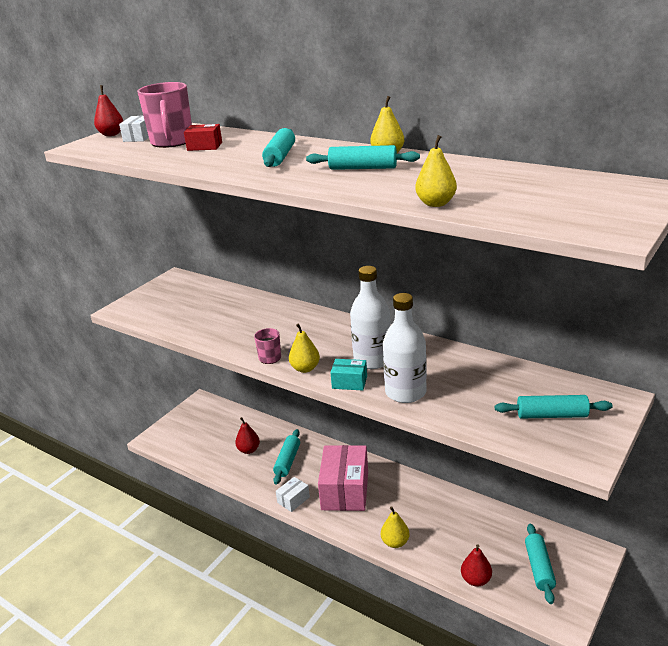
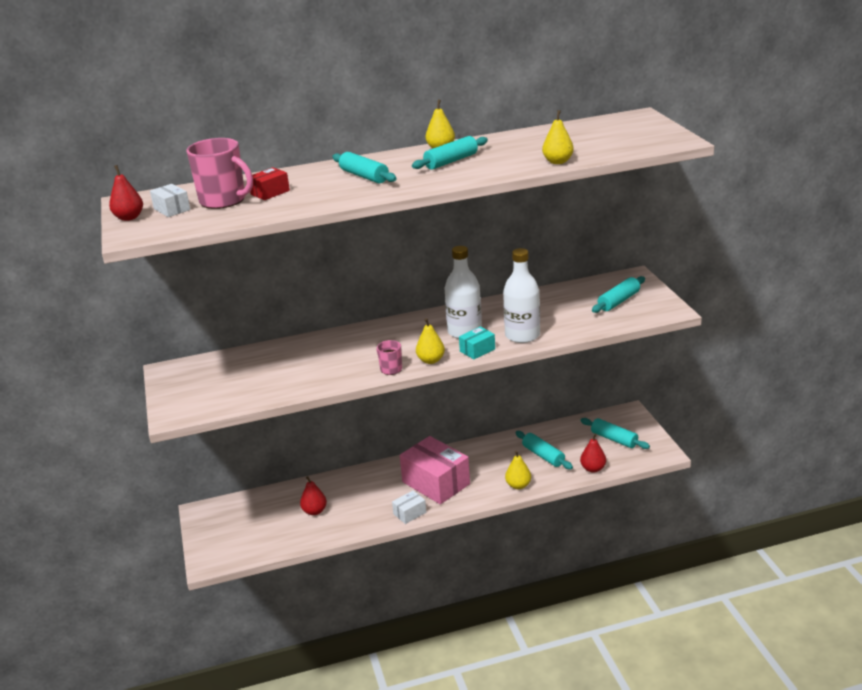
camera: 50 degrees left, 0 degrees up
turquoise rolling pin [273,429,300,485] -> turquoise rolling pin moved to [515,431,573,469]
white box [276,477,310,512] -> white box turned 60 degrees clockwise [392,490,426,524]

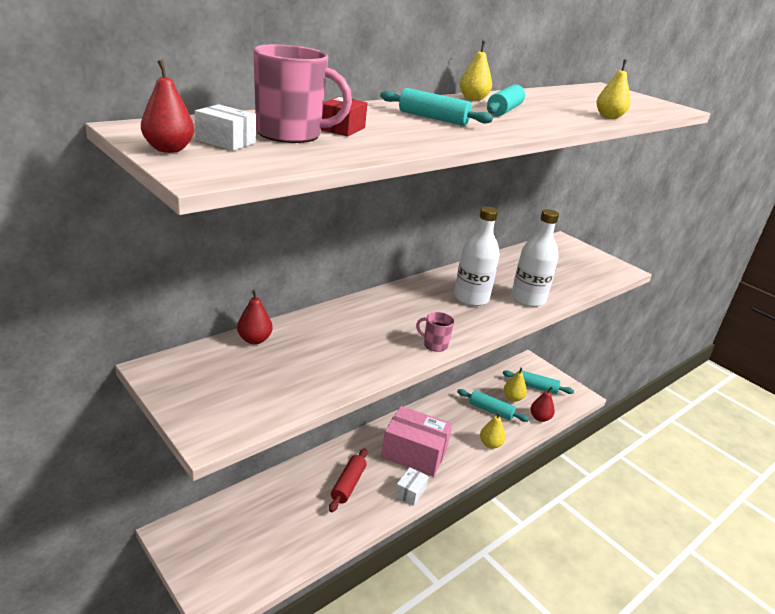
camera: 30 degrees left, 0 degrees up
red pear [300,476,327,515] -> red pear moved to [237,290,273,344]
yellow pear [416,318,445,364] -> yellow pear moved to [504,368,527,402]
turquoise box [459,326,495,359] -> none
turquoise rolling pin [592,276,645,313] -> none
none -> red rolling pin [329,448,367,512]

